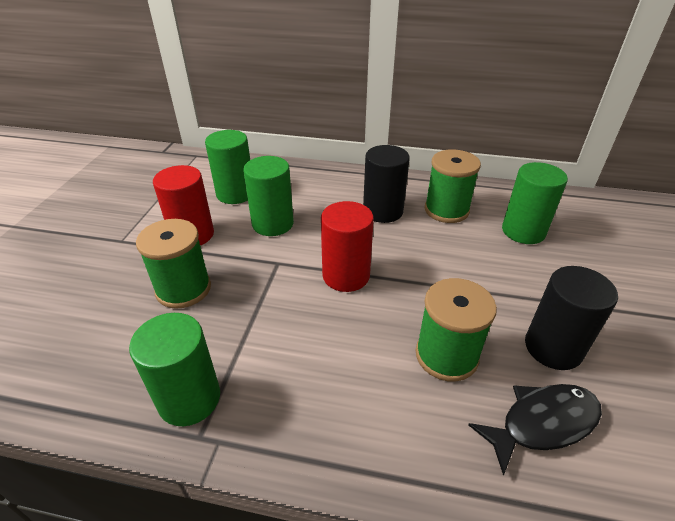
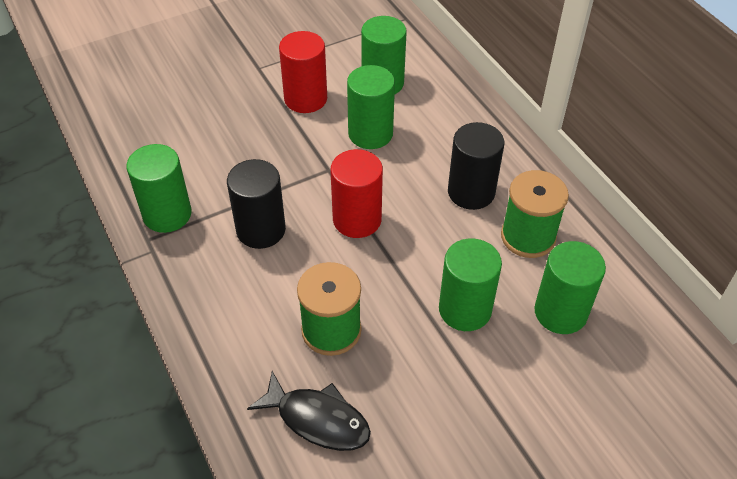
camera: 50 degrees right, 10 degrees up
green spool [136,219,211,309] -> none
black cylinder [525,266,618,370] -> black cylinder moved to [227,159,286,249]
none -> green cylinder [439,238,502,331]

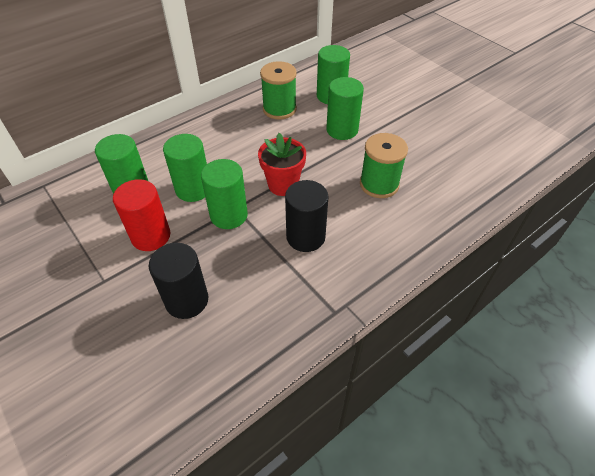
camera: 100 degrees left, 0 degrees up
green cylinder [126,144,192,233] -> green cylinder moved to [201,159,248,229]
black fish [247,371,371,451] -> none
red cylinder [330,149,383,238] -> red flower pot [258,133,306,196]
black cylinder [448,122,504,210] -> black cylinder moved to [149,243,208,319]

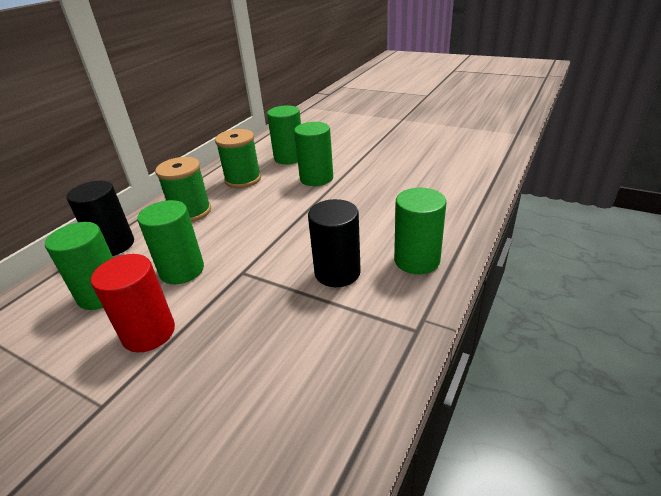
camera: 20 degrees left, 15 degrees down
black cylinder [149,243,208,319] -> black cylinder moved to [67,181,134,256]
green cylinder [201,159,248,229] -> green cylinder moved to [394,188,446,274]
red flower pot [258,133,306,196] -> none
green spool [360,133,408,198] -> green spool moved to [155,157,211,222]

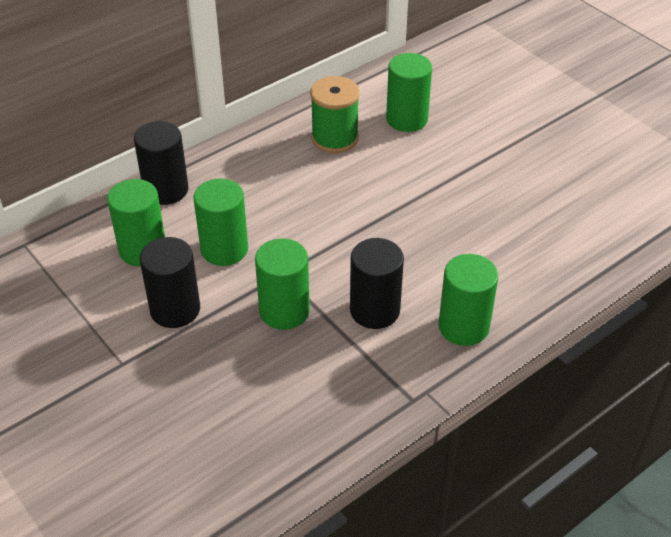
camera: 20 degrees right, 10 degrees up
red cylinder [91,254,175,352] -> black cylinder [139,237,200,328]
green spool [155,157,211,222] -> none
green cylinder [294,122,333,186] -> green cylinder moved to [255,239,310,330]

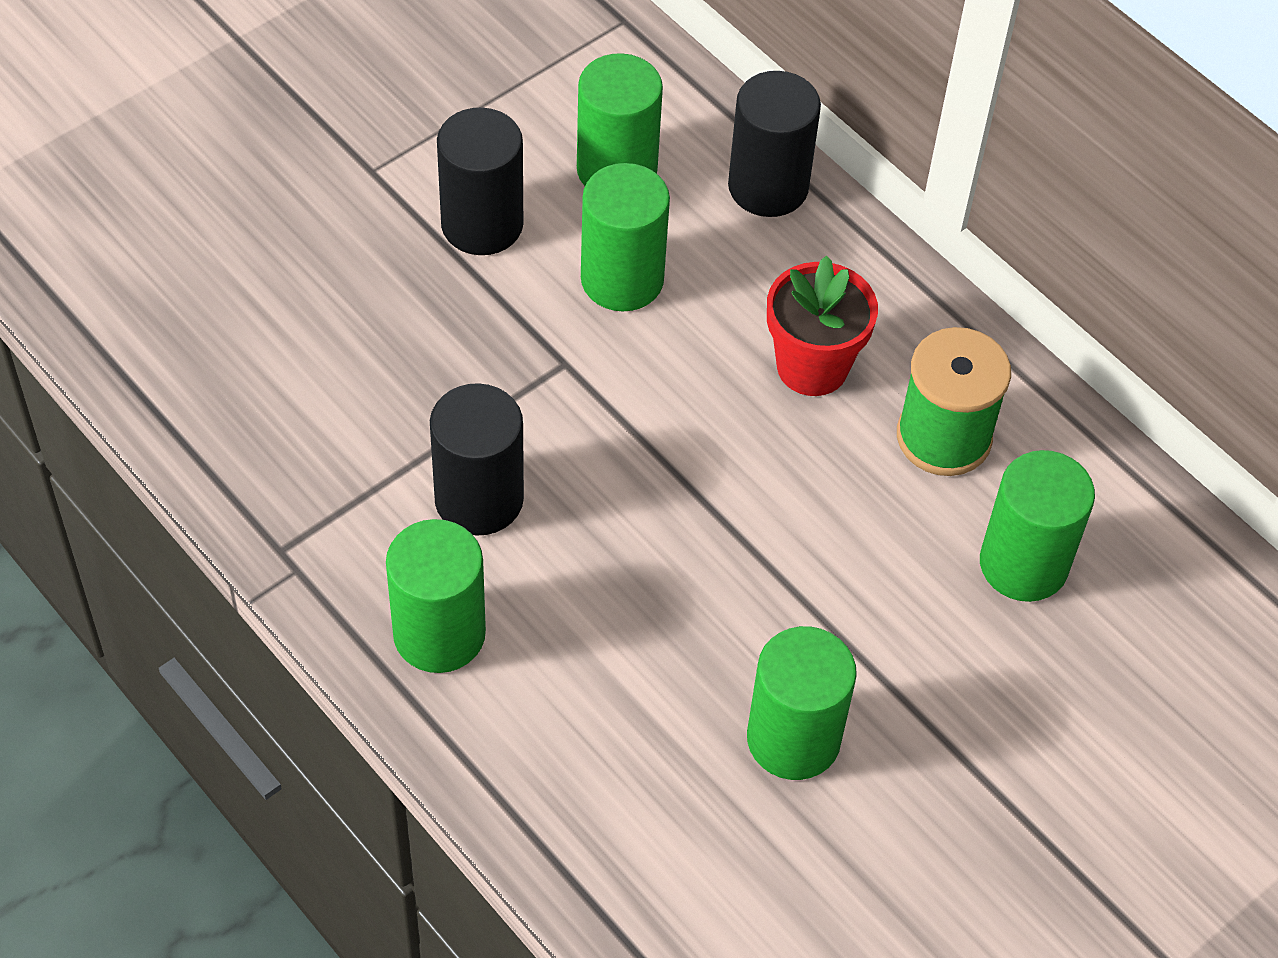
camera: 85 degrees right, 10 degrees up
green cylinder [255,239,310,330] -> green cylinder moved to [747,626,857,780]
none -> red flower pot [767,255,878,396]

